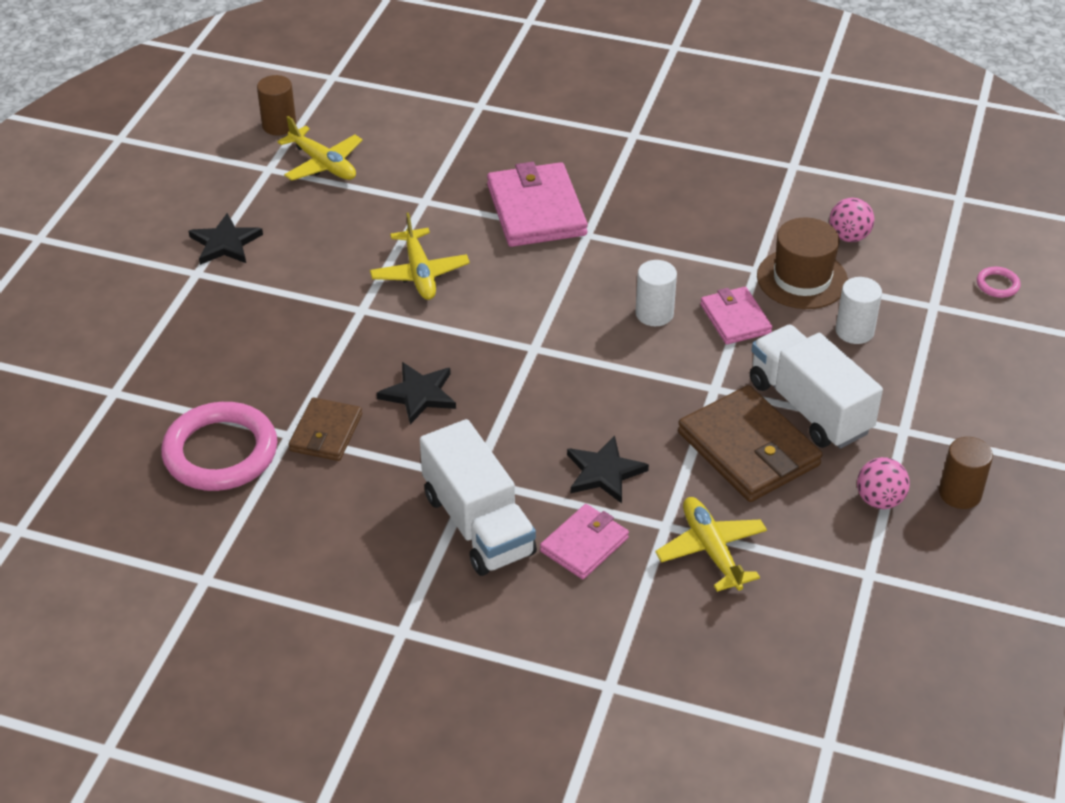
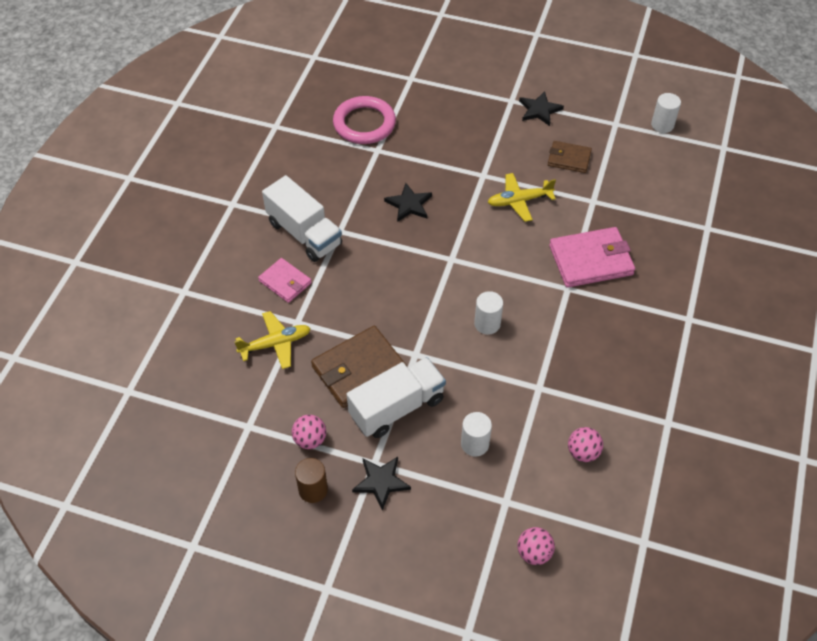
camera: 90 degrees right, 10 degrees up
brown cylinder [257,75,296,135] -> white cylinder [651,93,681,133]
yellow plane [277,116,363,181] -> none
brown wallet [289,398,362,461] -> brown wallet moved to [548,141,592,173]
white truck [420,419,537,576] -> white truck turned 105 degrees counterclockwise [262,175,342,262]
black star [567,436,649,503] -> black star moved to [352,457,411,511]
pink wallet [700,287,772,345] -> none
brown hat [757,218,848,309] -> none
pink ring [977,267,1020,298] -> pink ball [517,527,555,565]

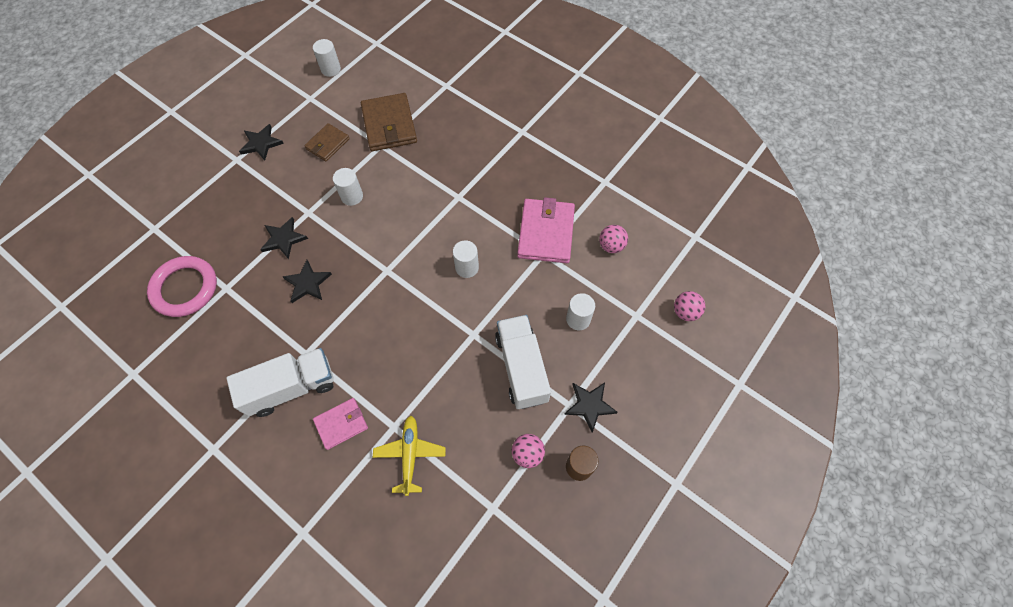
camera: 70 degrees left, 10 degrees up
brown wallet [311,326,407,408] -> brown wallet moved to [361,93,417,151]
yellow plane [488,173,556,222] -> white cylinder [333,168,363,206]
pink wallet [549,227,635,288] -> pink wallet moved to [517,197,575,263]
none -> black star [260,217,308,259]

